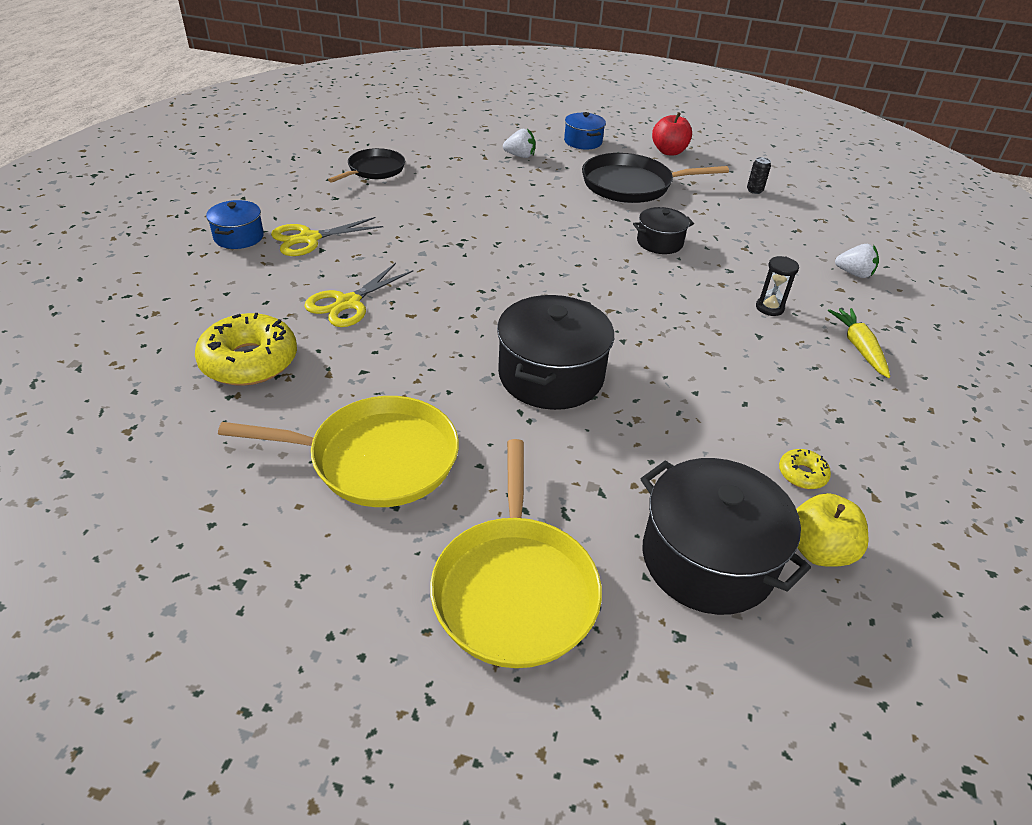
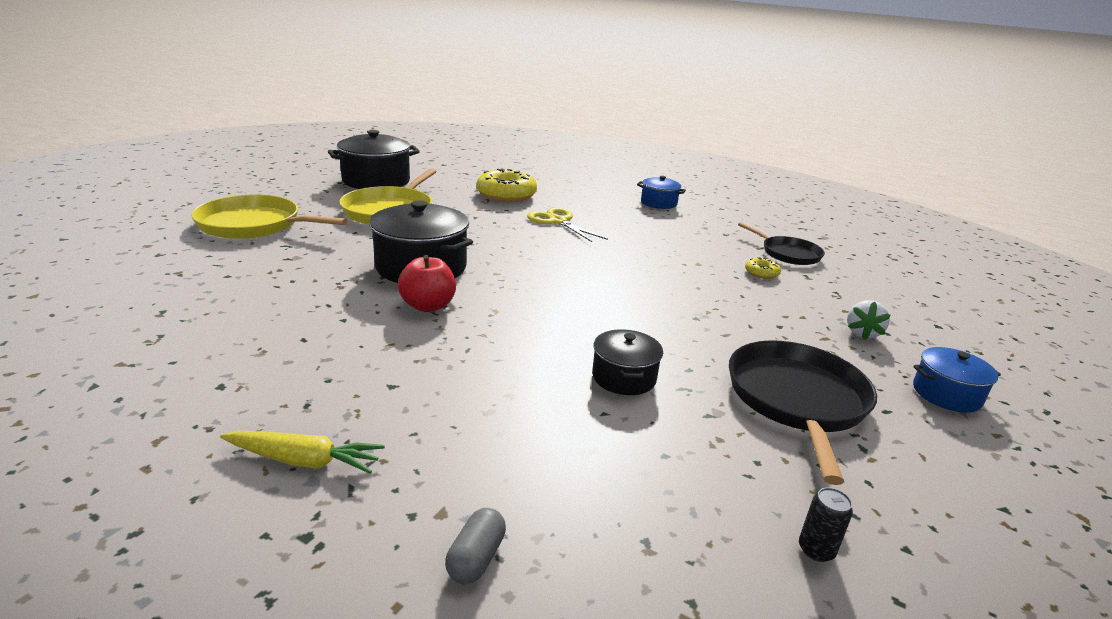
camera: 105 degrees right, 15 degrees down
yellow scissors [271,217,383,256] -> none
black pot [640,458,811,615] -> black pot moved to [328,130,420,189]
red apple [652,112,692,156] -> red apple moved to [398,255,456,312]
black hourglass [756,256,799,316] -> none
yellow donut [779,449,831,489] -> yellow donut moved to [745,257,781,279]
yellow apple [796,493,869,567] -> none
white strawberry [835,244,879,278] -> grey capsule [445,508,506,584]

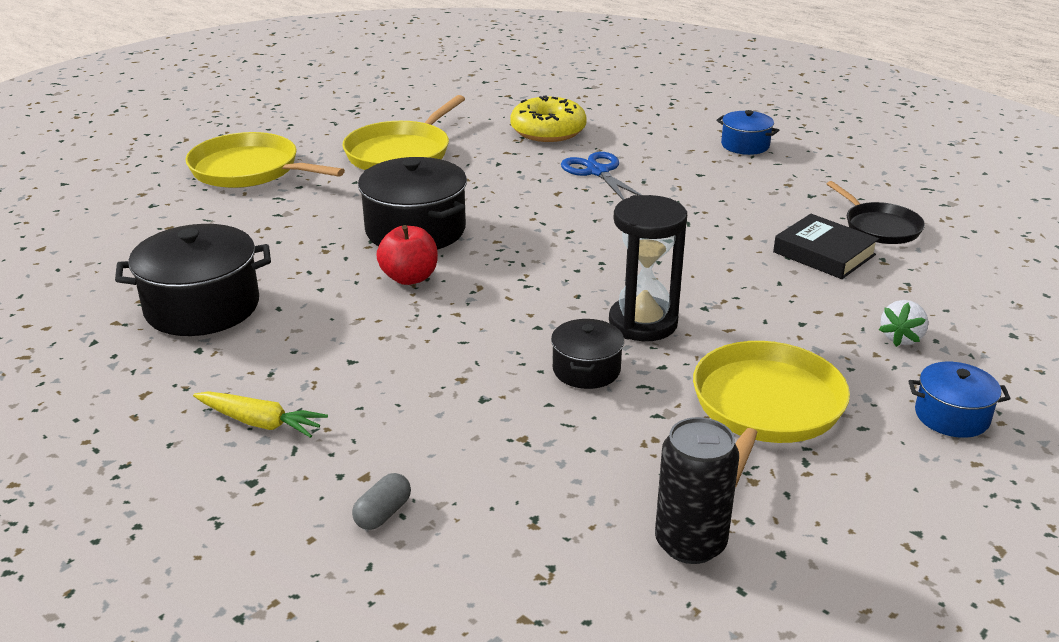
camera: 15 degrees right, 5 degrees up
black pot [328,130,420,189] -> black pot moved to [115,224,271,336]
yellow scissors [527,207,608,242] -> blue scissors [561,152,642,200]
black pan [729,340,877,485] -> yellow pan [693,341,850,487]
yellow donut [745,257,781,279] -> black book [773,214,879,279]
black can [799,487,853,562] -> black can [655,417,739,564], size x2.11
none -> black hourglass [609,195,687,341]

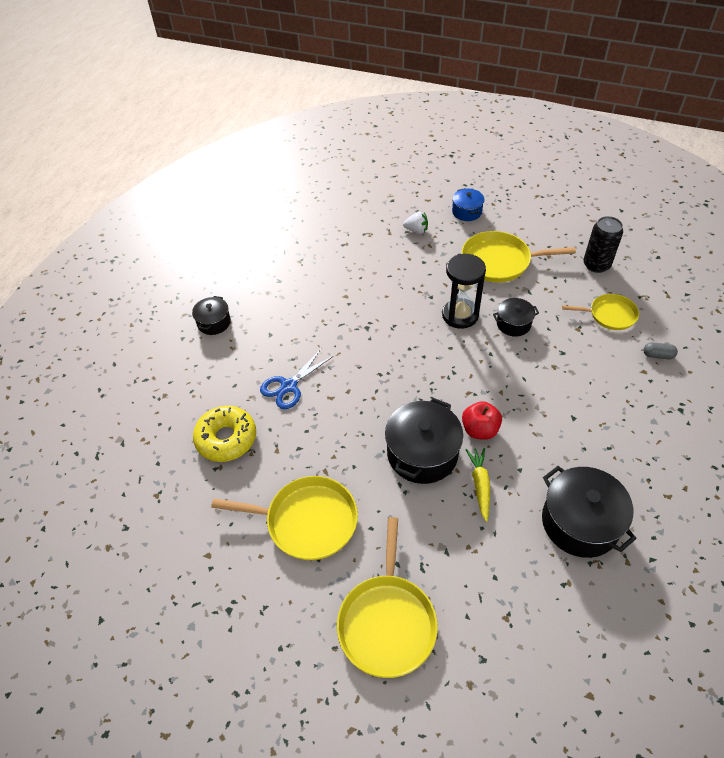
camera: 110 degrees left, 20 degrees up
yellow carrot [193,391,328,438] -> yellow carrot moved to [466,448,490,522]
blue pot [717,110,779,155] -> black pot [192,296,231,335]
black book [773,214,879,279] -> none
black pan [827,181,925,244] -> none
none -> yellow pan [562,294,639,330]

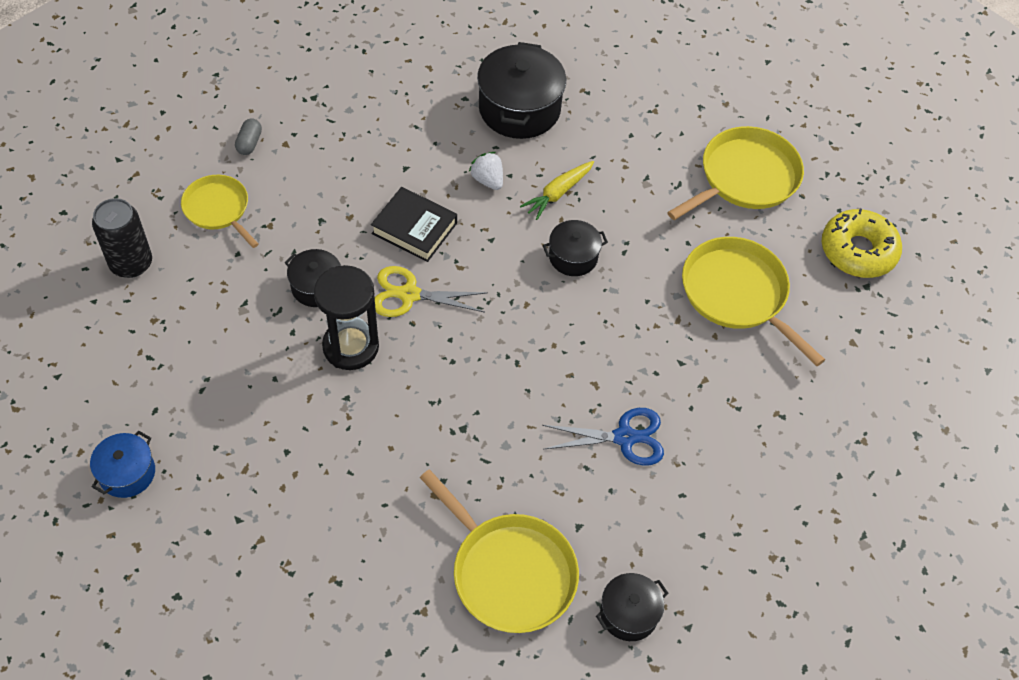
camera: 140 degrees left, 5 degrees up
yellow donut [193,406,256,462] -> yellow donut moved to [821,208,902,278]
black pot [385,398,463,484] -> black pot [543,220,608,276], size x0.55
white strawberry [403,212,428,234] -> white strawberry moved to [469,152,503,190]
yellow pan [461,231,576,283] -> yellow pan moved to [420,469,579,633]
red apple [462,401,502,440] -> none
grey capsule [643,342,678,359] -> grey capsule turned 45 degrees clockwise [235,119,262,155]
none -> black book [371,187,457,262]
none -> yellow scissors [375,266,488,317]

